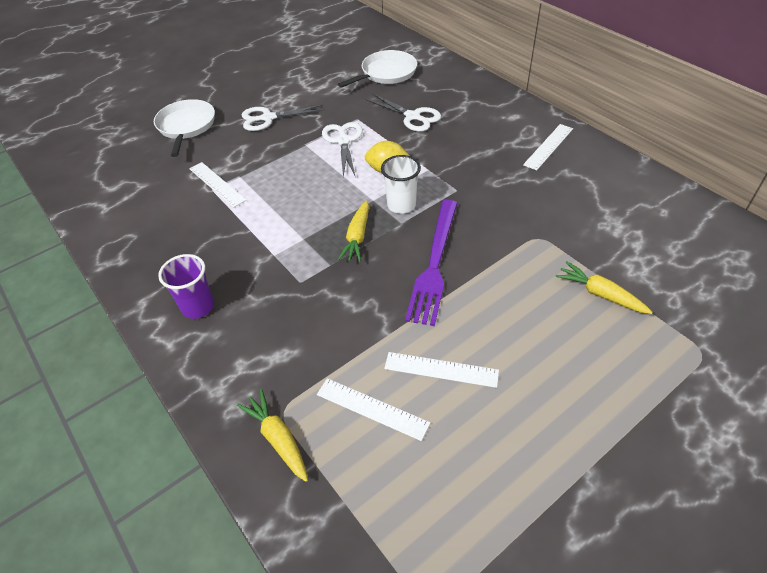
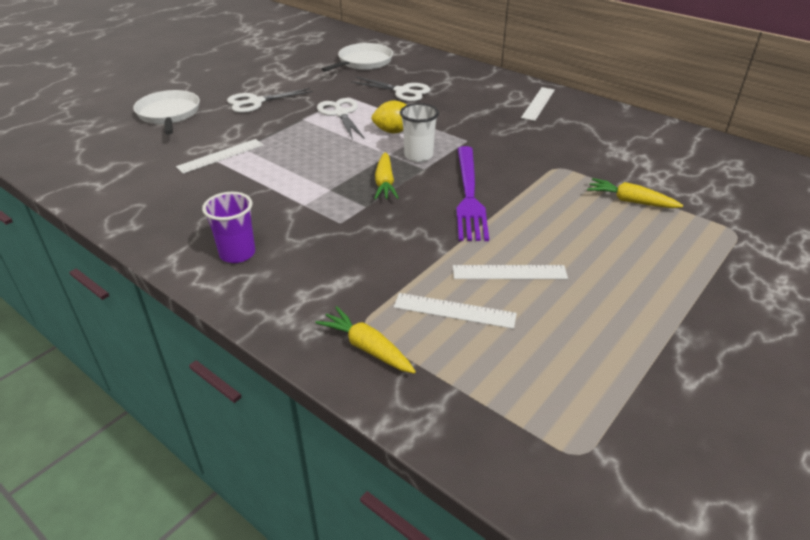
camera: 15 degrees left, 10 degrees down
white ruler [189,162,246,208] -> white ruler turned 75 degrees counterclockwise [176,139,263,174]

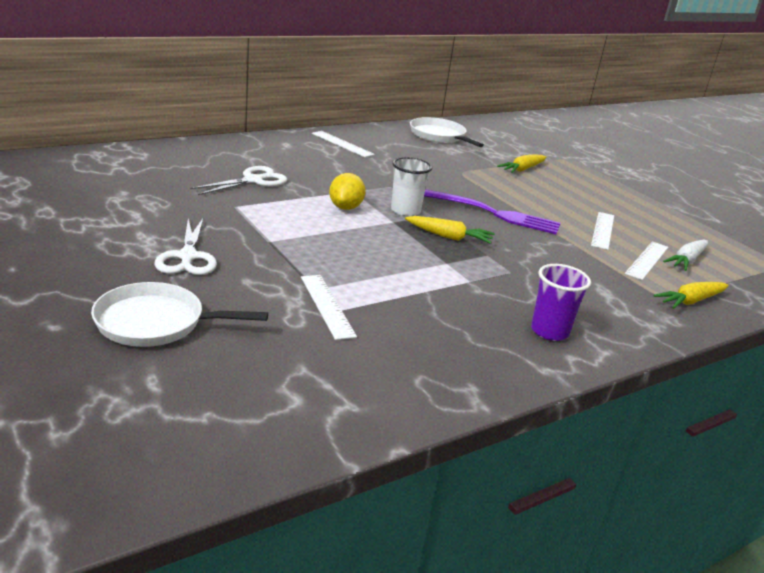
camera: 75 degrees left, 10 degrees down
white scissors [317,98,365,139] -> none
white pan [322,43,393,72] -> white pan moved to [410,117,484,147]
none -> white carrot [663,240,708,271]

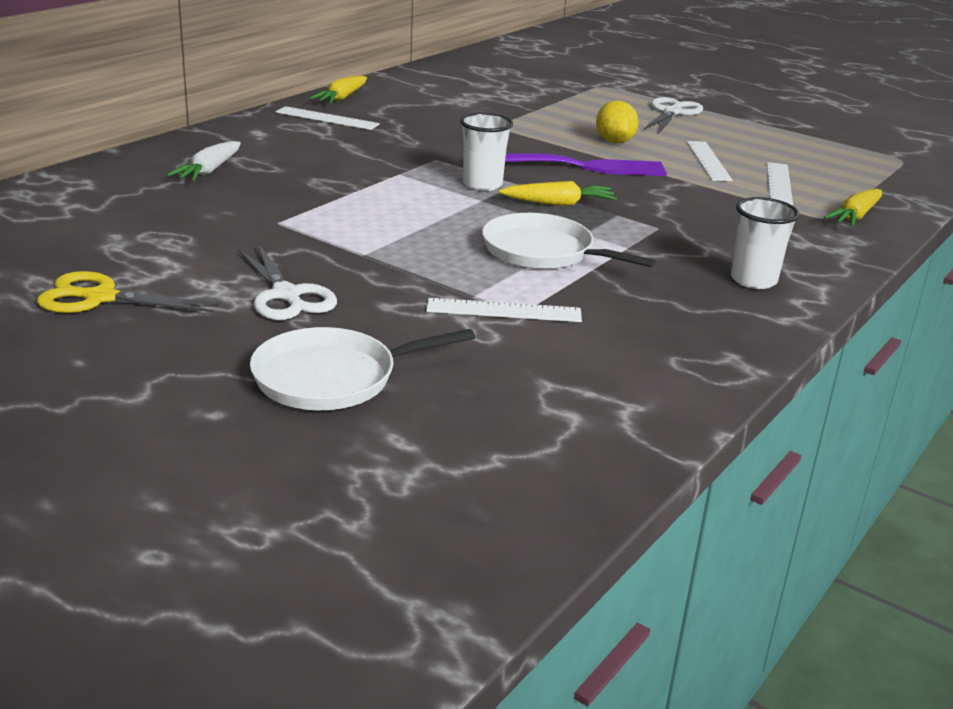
camera: 20 degrees left, 0 degrees up
white scissors [190,166,287,195] -> white scissors moved to [645,97,703,133]
white ruler [301,275,357,340] -> white ruler turned 45 degrees counterclockwise [426,298,582,322]
yellow lemon [329,173,366,210] -> yellow lemon moved to [596,100,639,144]
white pan [410,117,484,147] -> white pan moved to [482,213,656,269]
yellow carrot [497,155,547,173] -> yellow carrot moved to [309,75,367,103]
purple cup [531,264,591,341] -> white cup [731,197,799,289]
white carrot [663,240,708,271] -> white carrot moved to [167,141,241,181]
none -> yellow scissors [37,271,221,313]

